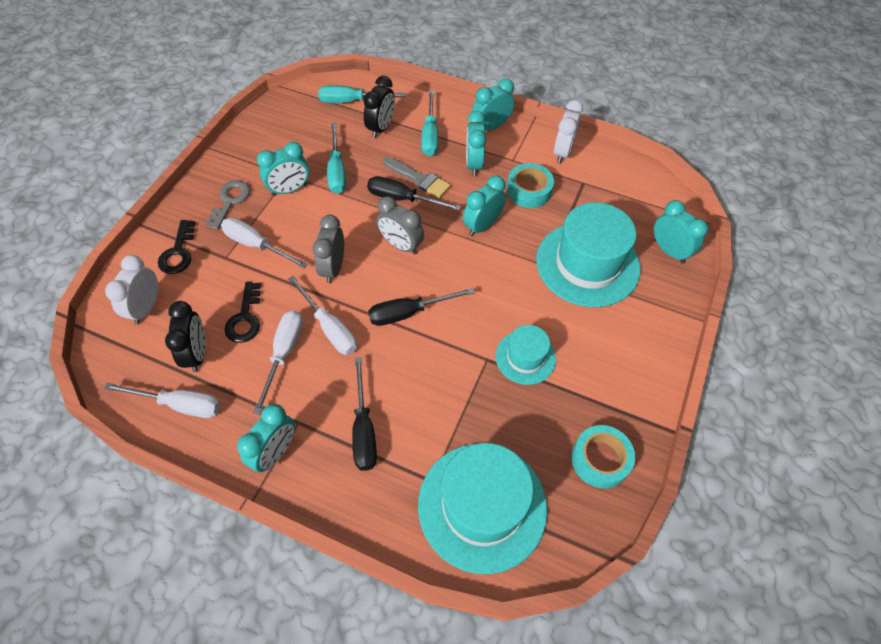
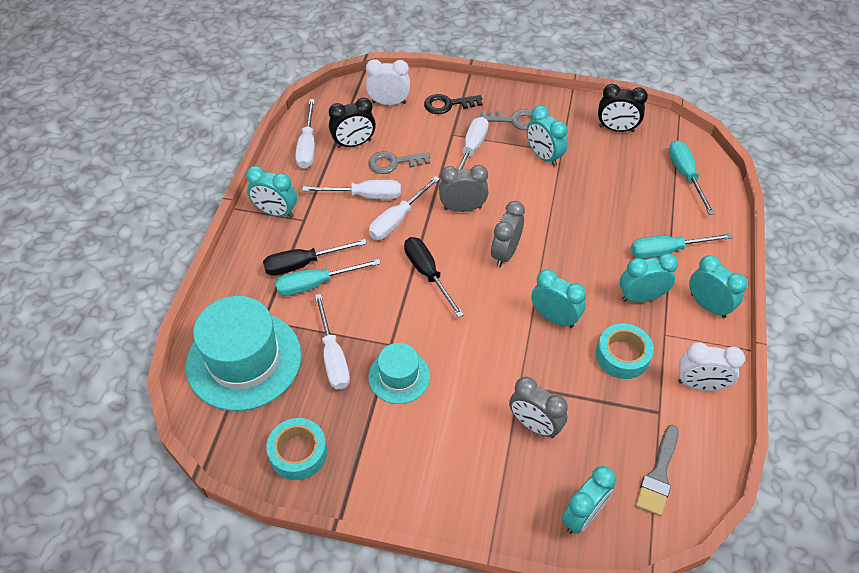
camera: 80 degrees right, 5 degrees down
black key [224,282,261,343] -> grey key [369,151,430,174]
turquoise screwdriver [327,123,346,194] -> turquoise screwdriver moved to [275,259,381,296]
black clock [363,76,395,138] -> black clock moved to [598,84,648,132]
black screwdriver [367,176,461,211] -> none
grey brush [383,157,451,198] -> grey brush moved to [636,425,679,516]
turquoise hat [536,202,641,307] -> grey clock [509,377,568,438]
none -> white screwdriver [315,294,350,390]

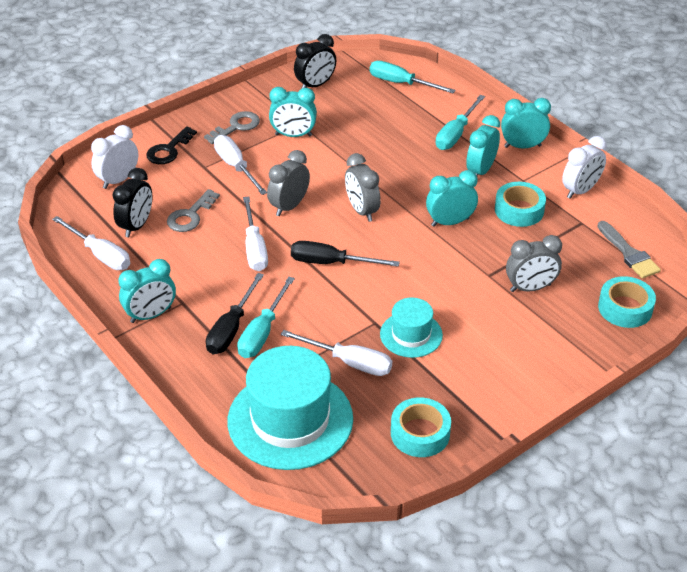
camera: 50 degrees left, 10 degrees down
white screwdriver [302,180,401,199] -> none
turquoise clock [562,466,616,534] -> turquoise tape [598,276,656,328]

